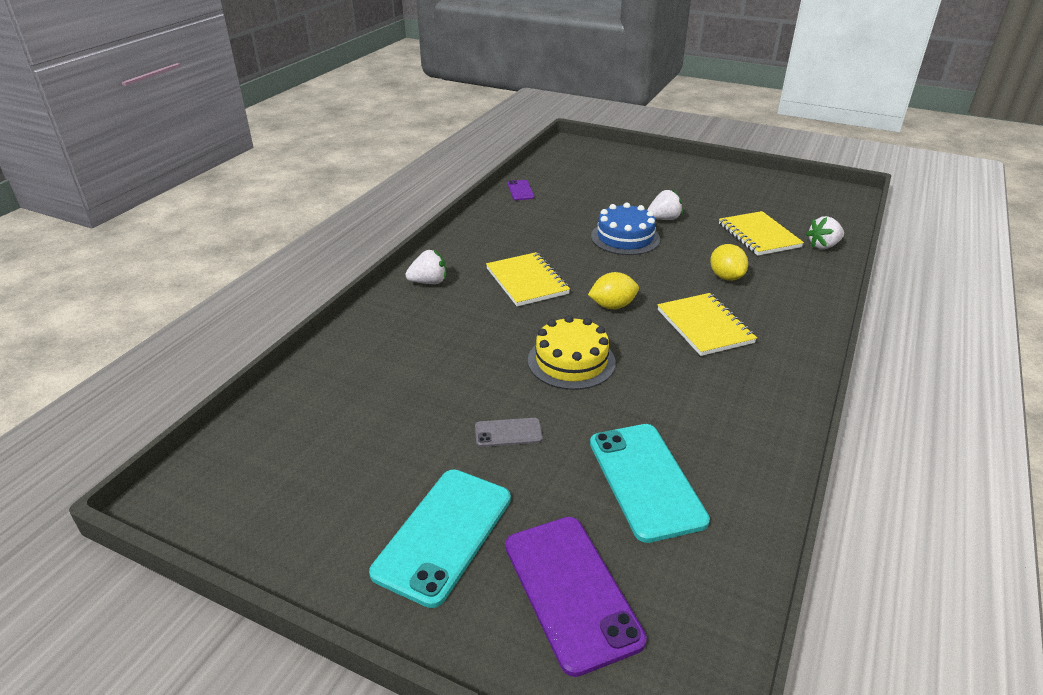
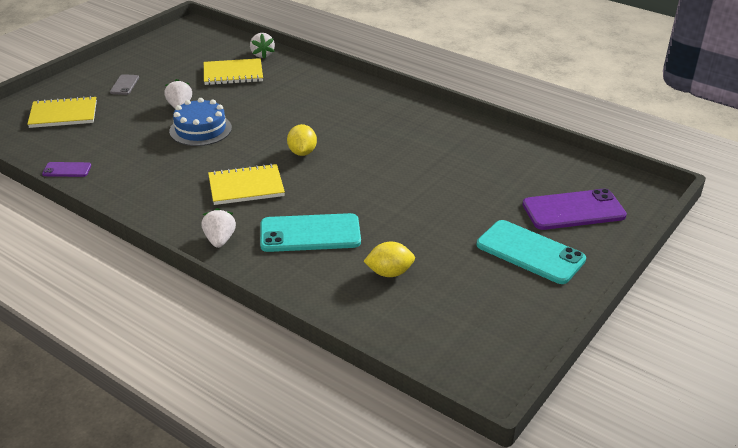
camera: 80 degrees left, 0 degrees up
grey phone [475,418,543,447] -> grey phone moved to [110,74,139,95]
yellow cake [528,315,616,390] -> none
turquoise phone [590,424,710,543] -> turquoise phone moved to [260,213,361,252]
yellow notebook [658,293,757,356] -> yellow notebook moved to [27,96,97,128]
yellow lemon [710,244,748,281] -> yellow lemon moved to [363,241,415,277]

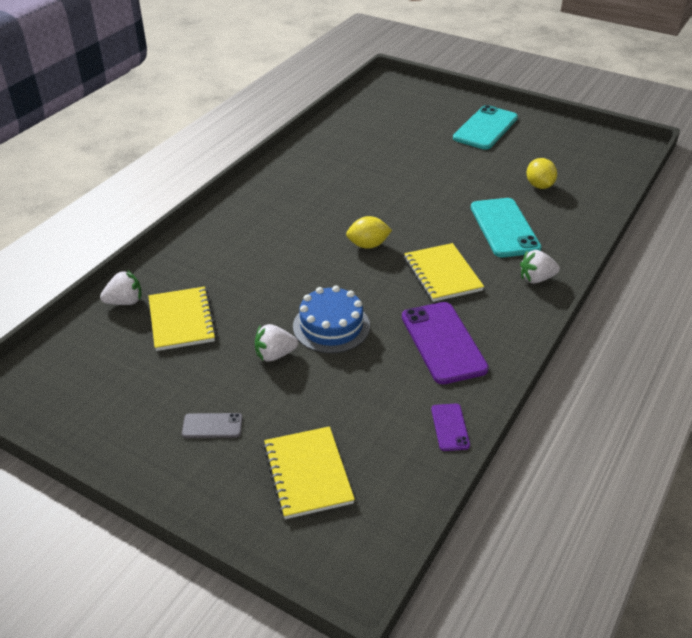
camera: 95 degrees left, 5 degrees up
purple phone [523,189,627,230] -> purple phone moved to [402,302,489,384]

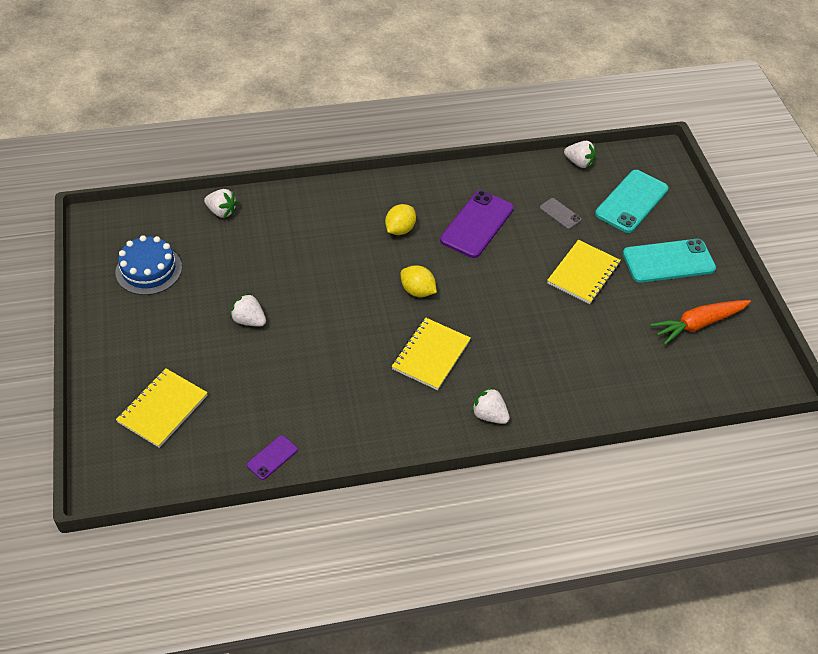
camera: 45 degrees right, 10 degrees up
yellow notebook [149,287,217,351] -> yellow notebook moved to [547,240,621,304]
grey phone [182,413,243,438] -> grey phone moved to [540,198,582,229]
blue cake [293,286,370,353] -> blue cake moved to [116,235,182,295]
purple phone [402,302,489,384] -> purple phone moved to [440,191,514,258]
turquoise phone [471,198,542,257] -> turquoise phone moved to [595,170,669,233]
yellow lemon [526,158,557,189] -> yellow lemon moved to [385,204,416,235]
none -> white strawberry [564,141,596,168]
none -> orange carrot [650,300,751,345]

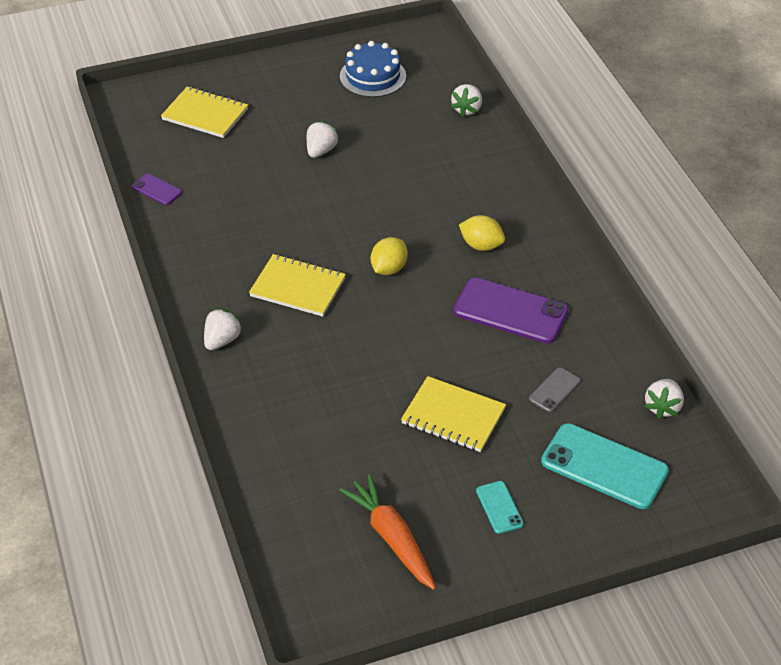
camera: 85 degrees right, 5 degrees down
turquoise phone [623,239,716,283] -> turquoise phone [476,481,524,534], size x0.49

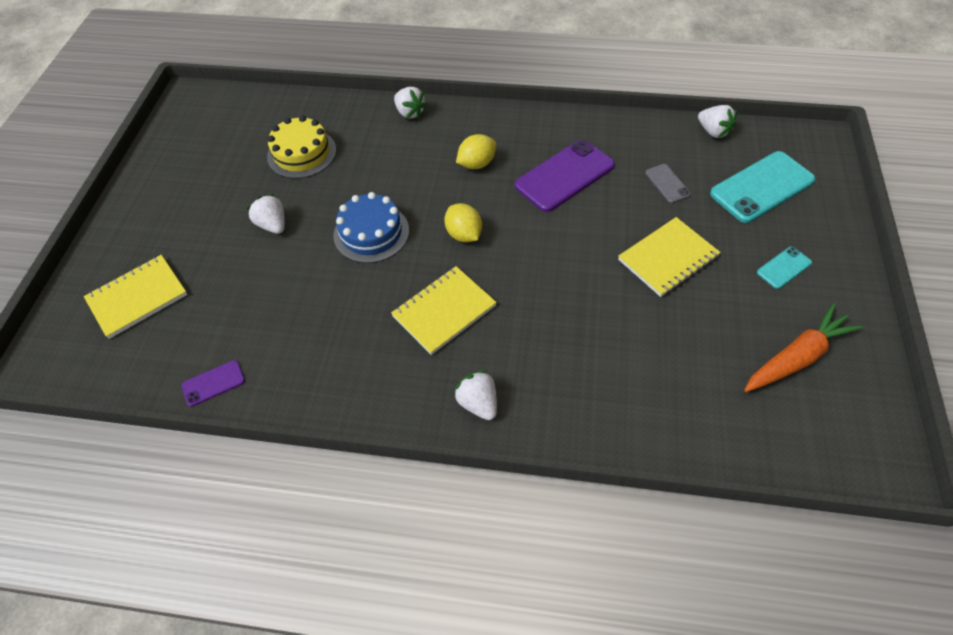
camera: 60 degrees left, 10 degrees up
orange carrot [339,474,436,590] -> orange carrot turned 150 degrees clockwise [744,303,863,392]
blue cake [340,41,406,97] -> blue cake moved to [333,192,409,263]
white strawberry [451,84,482,117] -> white strawberry moved to [394,87,427,119]
turquoise phone [476,481,524,534] -> turquoise phone turned 45 degrees counterclockwise [757,247,812,289]
none -> yellow cake [267,115,336,179]

